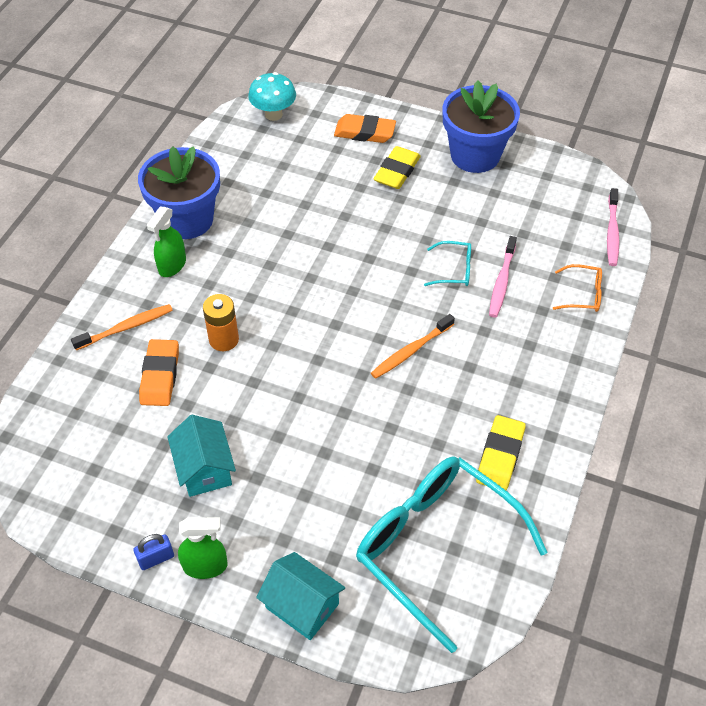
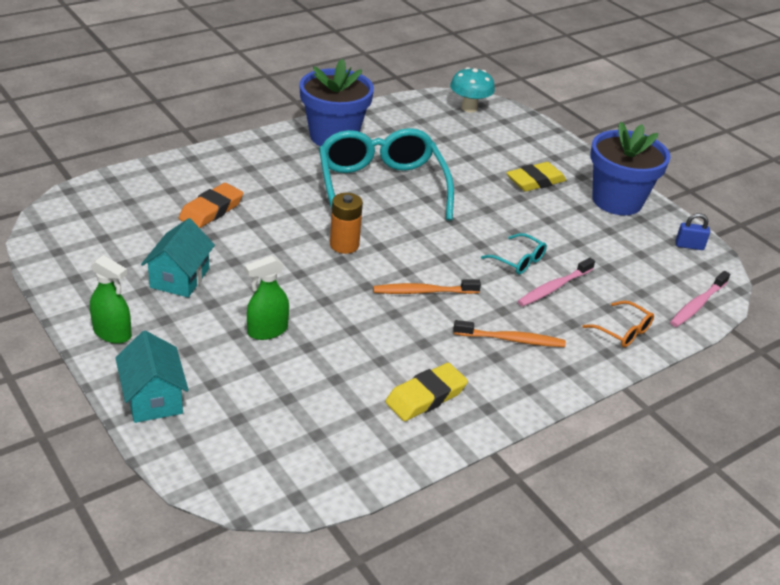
camera: 30 degrees right, 15 degrees down
orange toothbrush [71,304,173,350] -> orange toothbrush moved to [453,320,566,347]
blue padlock [133,534,174,570] -> blue padlock moved to [675,213,710,250]
green spray bottle [147,207,186,277] -> green spray bottle moved to [245,255,289,340]
orange battery [203,294,239,351] -> orange battery moved to [330,193,363,254]
orange eraser [334,114,396,143] -> none
turquoise glasses [356,456,548,653] -> turquoise glasses moved to [319,128,454,221]

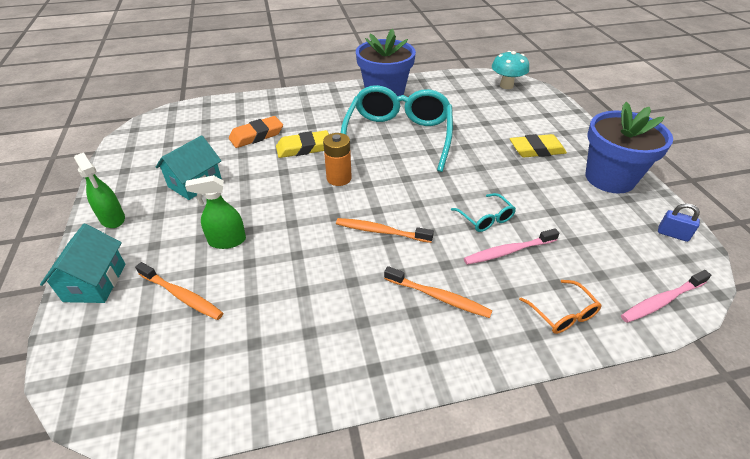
camera: 25 degrees right, 5 degrees up
yellow eraser [385,363,468,421] -> yellow eraser moved to [276,130,329,158]
none -> orange toothbrush [135,262,223,320]

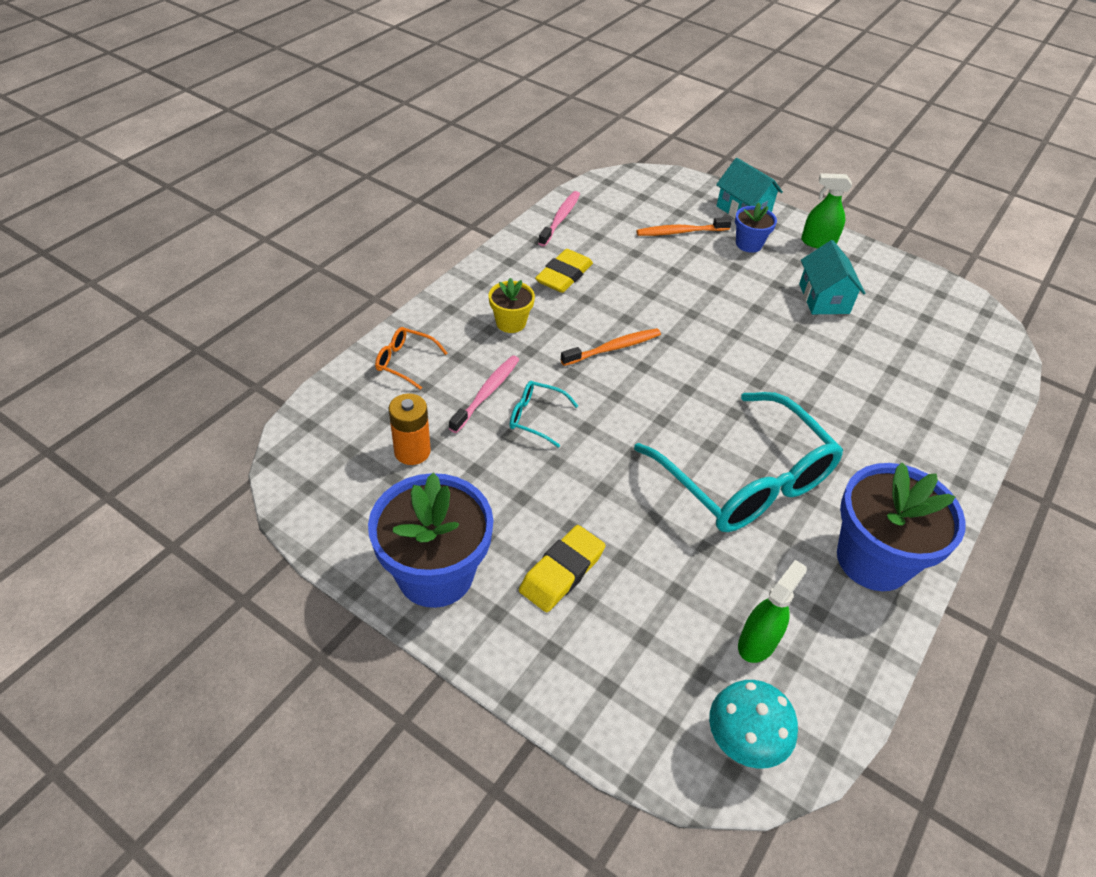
camera: 135 degrees right, 5 degrees up
green spray bottle [185,175,246,249] -> green spray bottle moved to [738,560,807,663]
orange eraser [229,116,283,148] -> none
yellow eraser [276,130,329,158] -> yellow eraser moved to [535,249,593,293]
orange battery [323,133,352,186] -> orange battery moved to [388,394,431,465]
orange toothbrush [384,266,493,318] -> yellow flower pot [489,278,535,333]
pink toothbrush [621,270,711,323] -> pink toothbrush moved to [538,191,580,246]
blue padlock [658,203,700,242] -> none
none -> blue flower pot [735,203,777,253]

